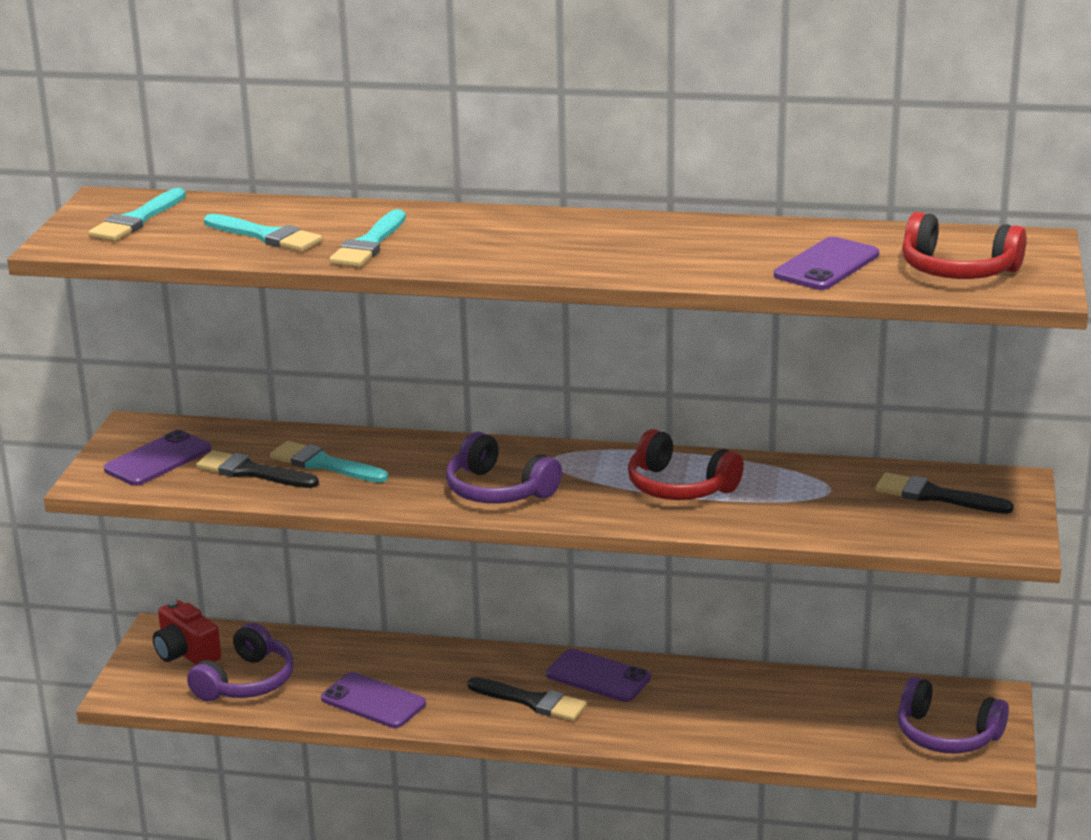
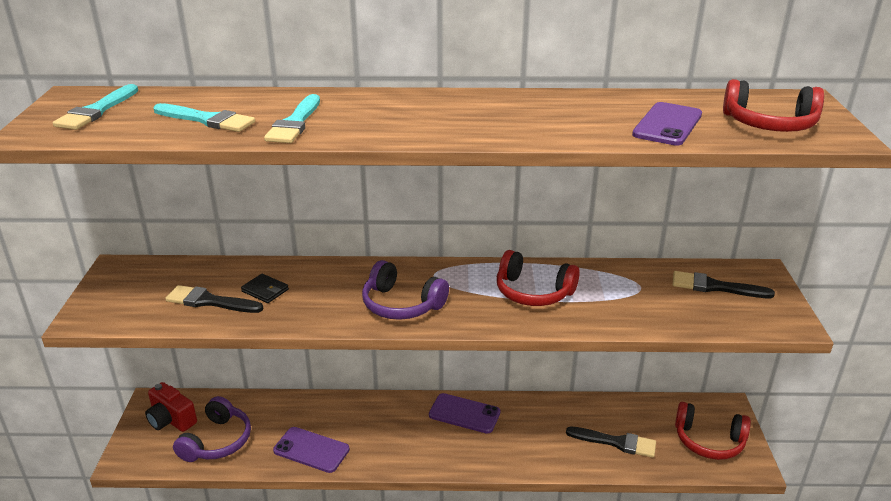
camera: 10 degrees left, 5 degrees up
purple phone [104,430,211,486] -> none
turquoise brush [270,441,388,483] -> black wallet [241,274,289,303]
black brush [467,677,587,721] -> black brush moved to [566,427,656,458]
purple headphones [898,677,1009,754] -> red headphones [675,402,751,460]

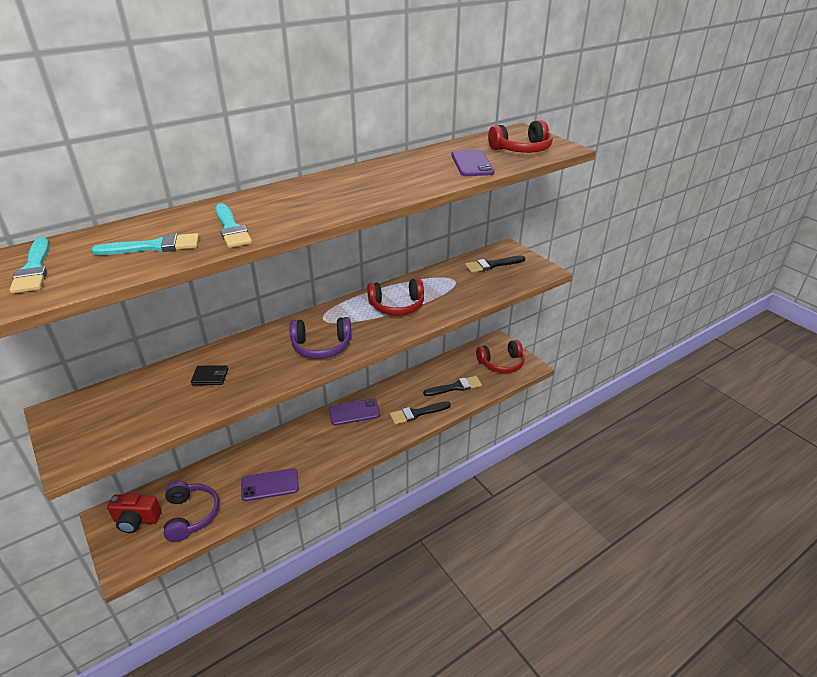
camera: 35 degrees left, 5 degrees up
black brush [165,285,263,313] -> black brush moved to [390,401,451,425]

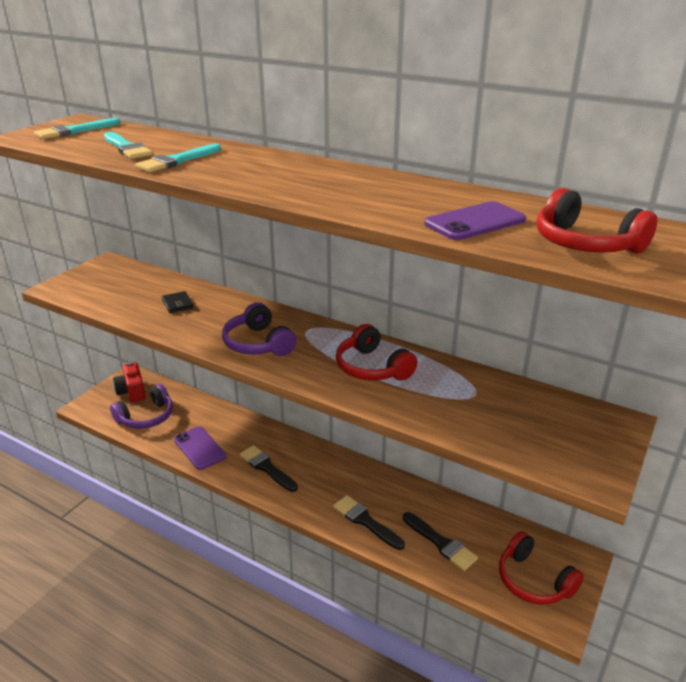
camera: 65 degrees right, 5 degrees down
purple phone [329,398,380,425] -> none
black brush [465,255,526,273] -> black brush moved to [240,445,298,492]

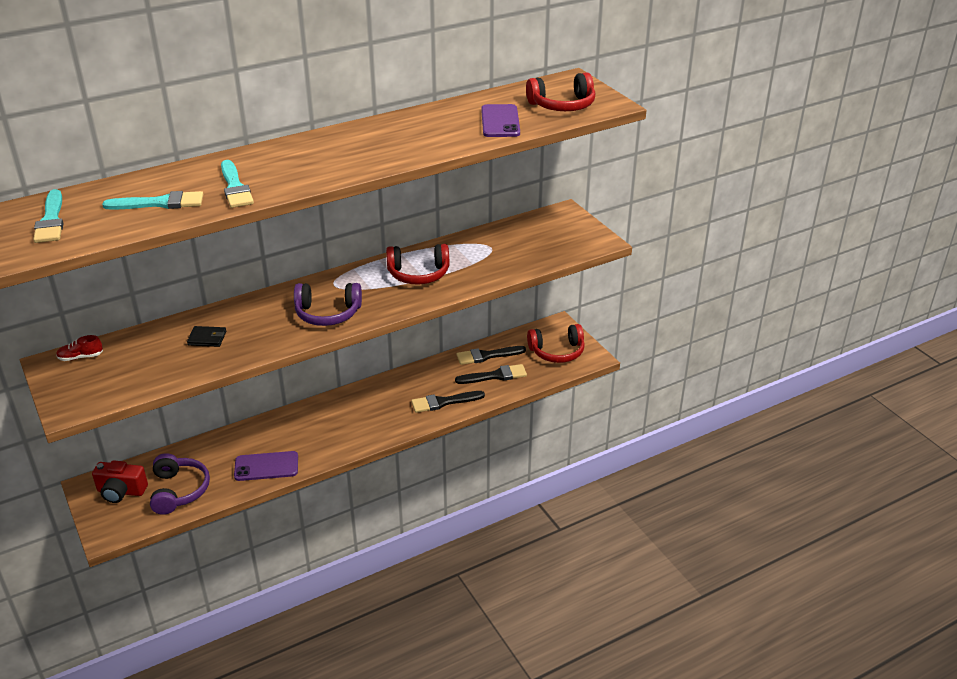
camera: 60 degrees left, 5 degrees up
black brush [240,445,298,492] -> black brush moved to [457,346,526,365]
none -> red shoe [56,335,103,361]

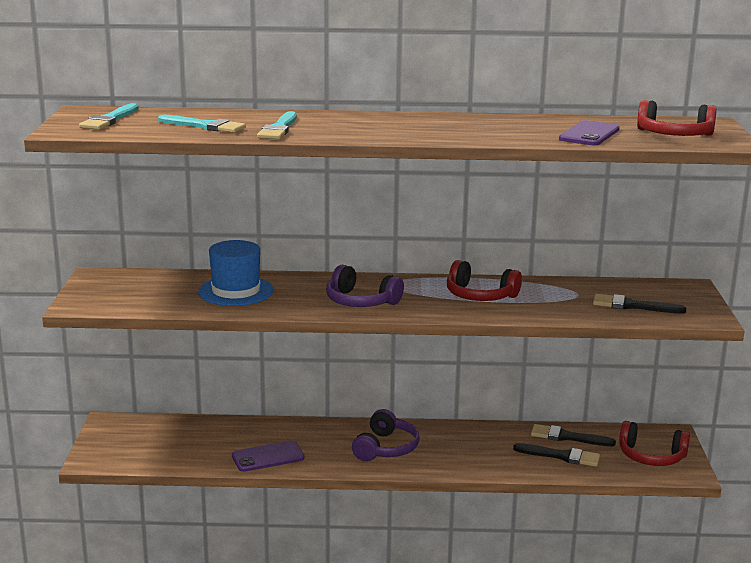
camera: 30 degrees right, 15 degrees down
red shoe [56,335,103,361] -> none
red camera [92,460,148,503] -> none
purple headphones [150,453,210,515] -> purple headphones moved to [352,409,420,461]
black wallet [187,326,226,347] -> blue hat [198,240,274,306]
purple phone [234,451,298,481] -> purple phone turned 45 degrees counterclockwise [232,440,305,472]
black brush [411,391,485,413] -> black brush moved to [593,294,686,314]

